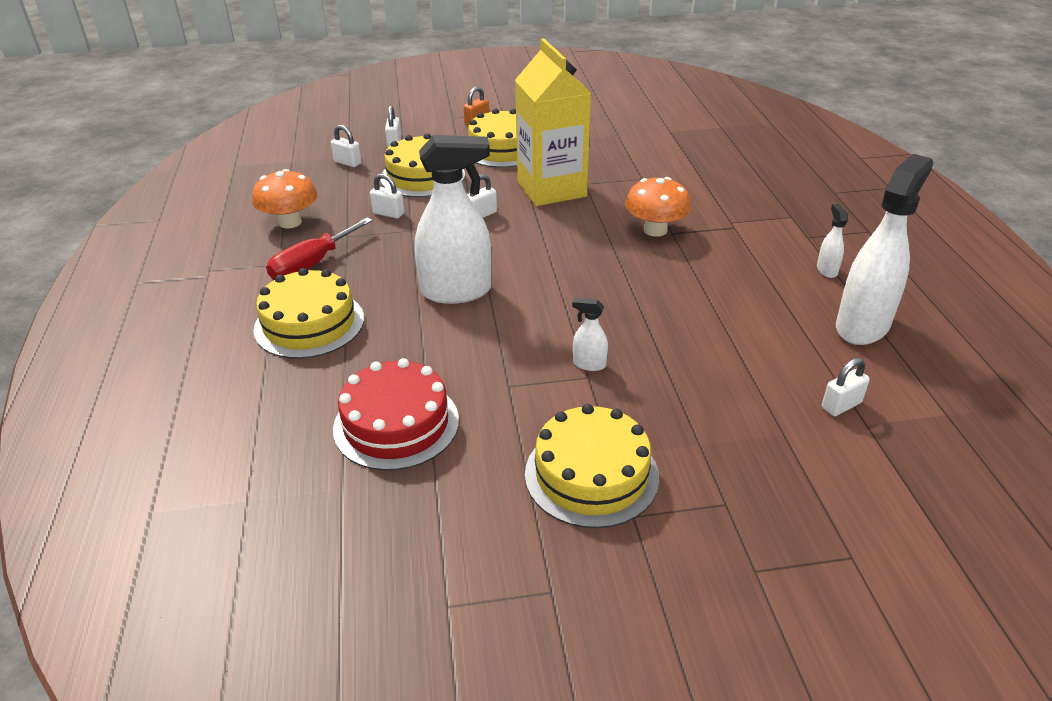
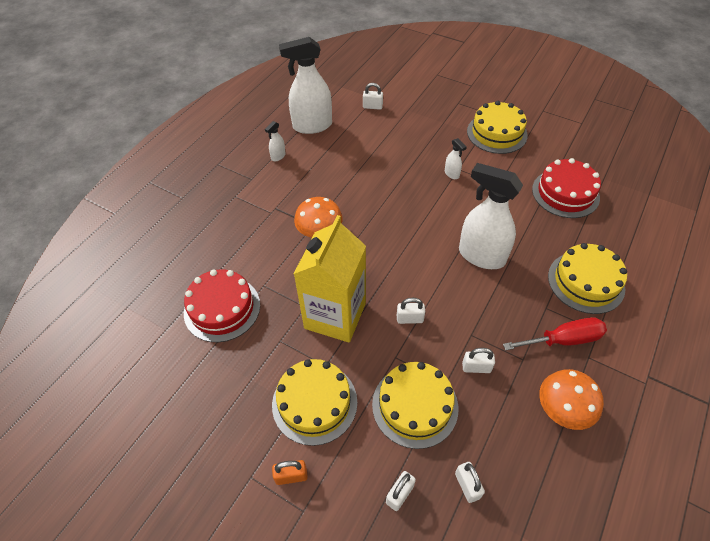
camera: 140 degrees left, 15 degrees up
white padlock [370,173,404,219] -> white padlock turned 60 degrees counterclockwise [462,348,495,373]
none -> red cake [184,269,260,342]

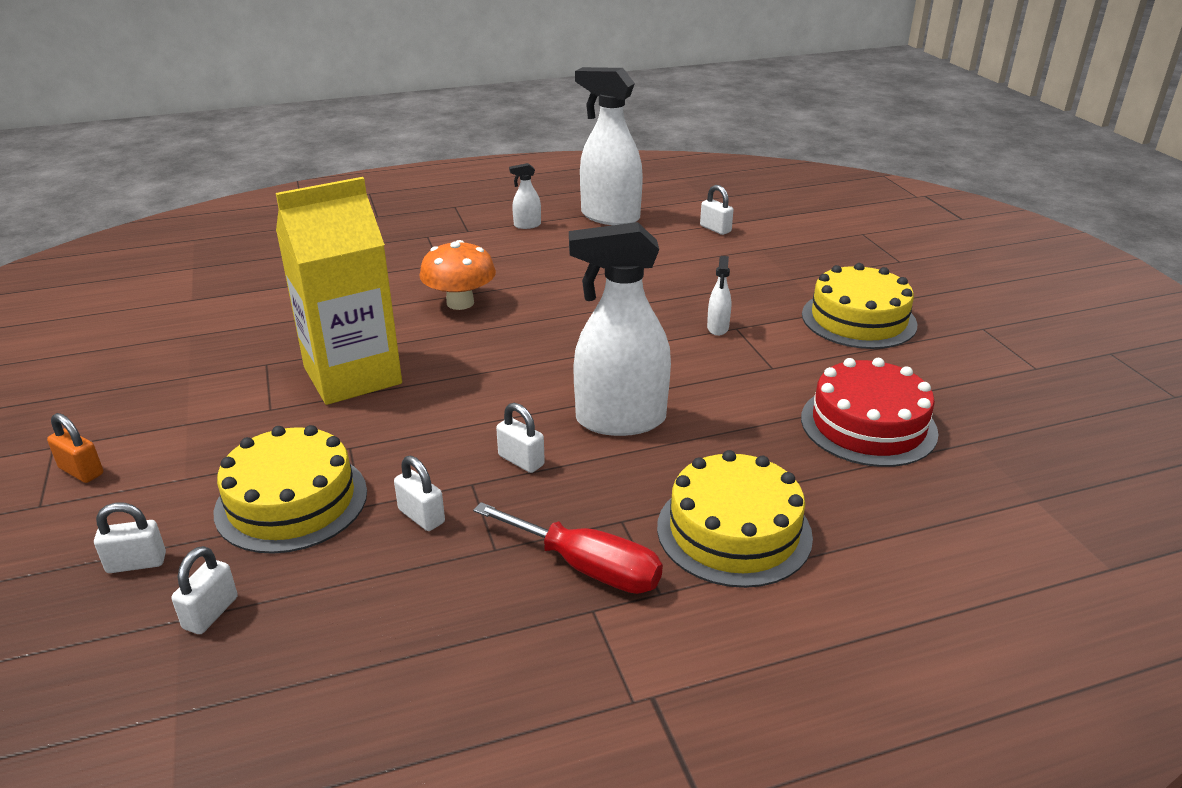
camera: 40 degrees right, 20 degrees down
red cake [184,269,260,342] -> none
yellow cake [272,359,357,446] -> none
white padlock [397,298,425,324] -> white padlock moved to [496,403,545,473]
white spray bottle [459,163,523,269] -> white spray bottle turned 75 degrees counterclockwise [569,222,671,436]
orange mushroom [539,369,604,430] -> none

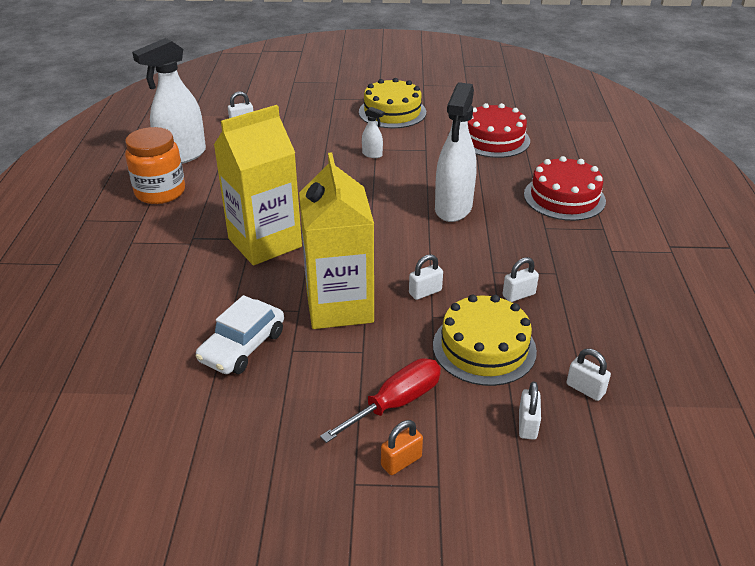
camera: 70 degrees left, 5 degrees up
orange mushroom [420,240,496,310] -> yellow carton [214,105,302,265]
red screwdriver [473,502,663,594] -> red screwdriver moved to [320,358,441,443]
white padlock [496,403,545,473] -> white padlock moved to [409,254,443,300]
white spray bottle [509,163,541,229] -> orange jar [125,127,185,204]
yellow cake [657,450,813,588] -> red cake [524,156,606,221]
none -> white car [196,295,284,374]

